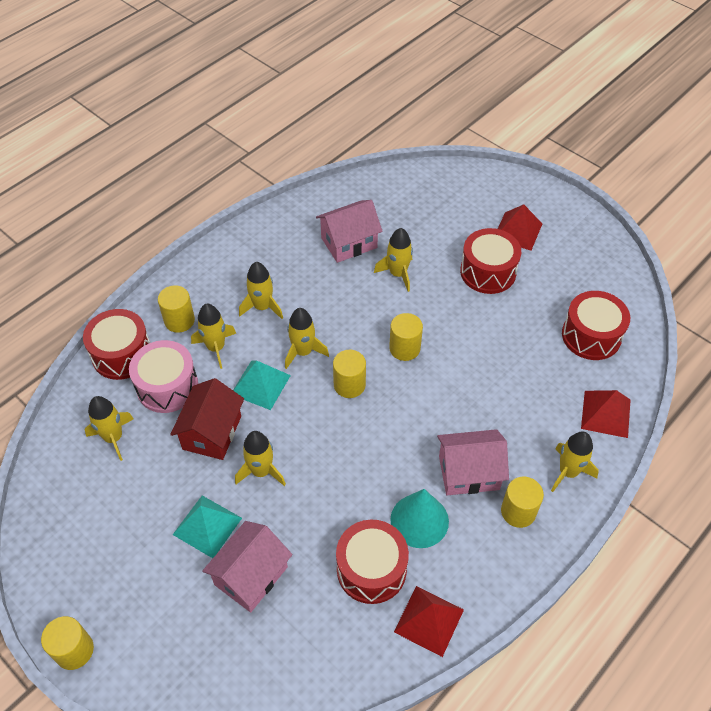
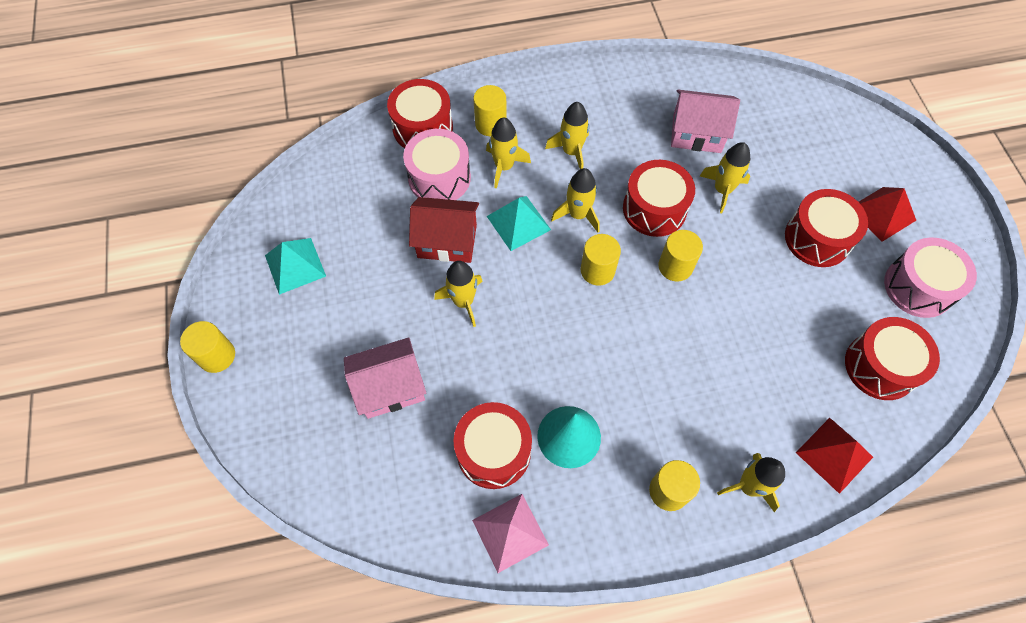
camera: 35 degrees right, 10 degrees up
yellow rocket [85,396,134,461] -> none
red house [170,378,244,460] -> red house turned 45 degrees clockwise [409,197,479,263]
turquoise pyramid [173,496,242,558] -> turquoise pyramid moved to [265,238,326,295]
red pyramid [394,586,464,657] -> pink pyramid [472,494,549,573]
pink house [437,429,509,495] -> none
none -> red drum [623,160,695,237]
none -> pink drum [884,237,977,318]

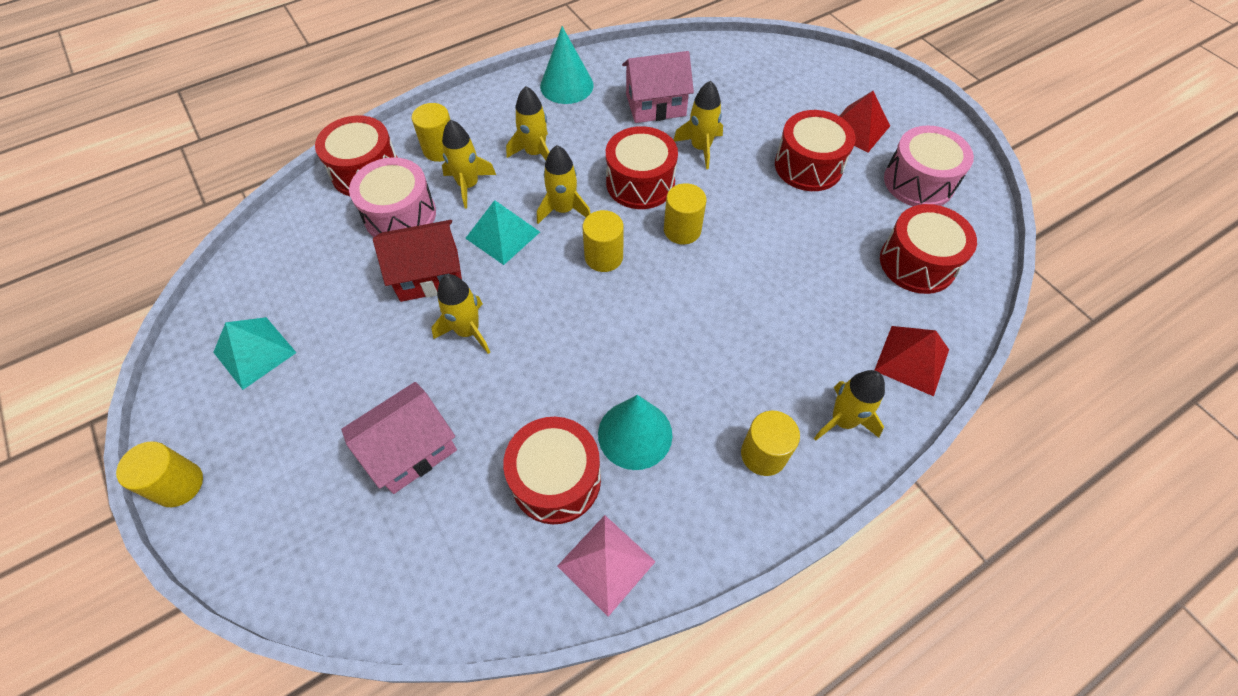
camera: 20 degrees left, 5 degrees down
none -> turquoise cone [540,26,594,104]

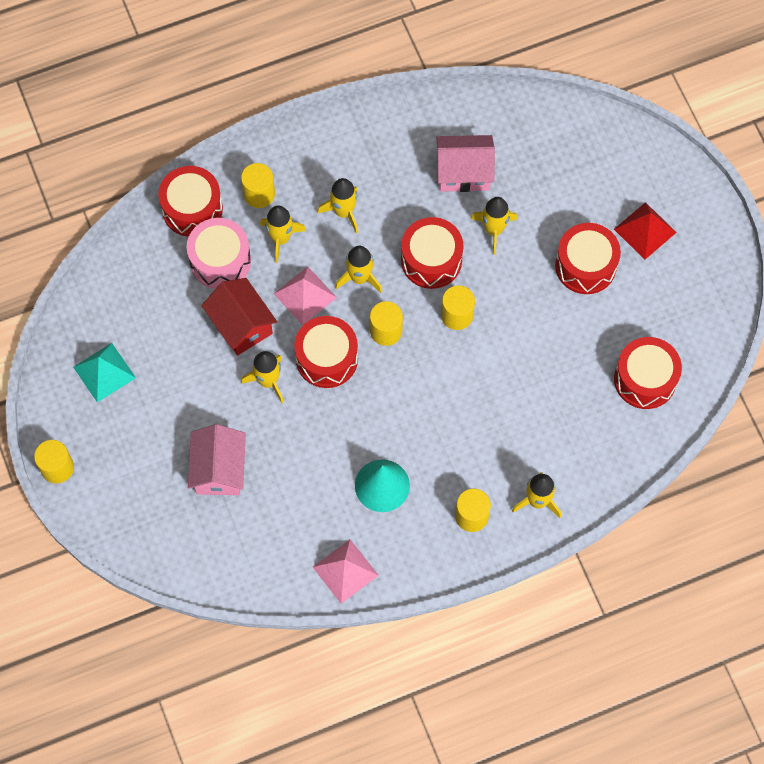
camera: 10 degrees right, 10 degrees up
pink house [341,382,457,494] -> pink house turned 60 degrees counterclockwise [188,424,246,495]
red house [373,220,462,302] -> red house turned 60 degrees clockwise [201,278,277,355]
turquoise pyramid [465,200,540,265] -> pink pyramid [274,267,337,325]
red drum [503,417,601,524] -> red drum moved to [294,316,358,388]
turquoise cone [540,26,594,104] -> none
red pyramid [875,326,949,396] -> none
pink drum [884,125,974,206] -> none

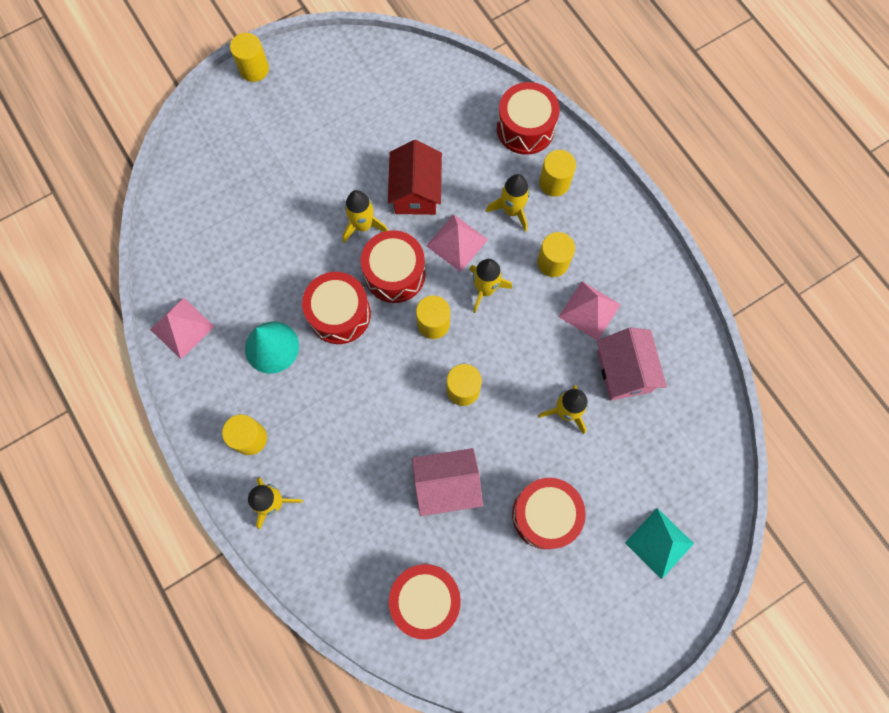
camera: 80 degrees right, 5 degrees up
turquoise pyramid [73,343,136,402] -> turquoise pyramid moved to [625,508,694,579]
pink drum [187,218,251,289] -> none
pink house [188,424,246,495] -> pink house moved to [412,448,483,516]
red house [201,278,277,355] -> red house turned 45 degrees counterclockwise [388,140,442,215]
yellow rocket [318,178,358,234] -> yellow cylinder [537,232,575,277]
red drum [401,217,464,289] -> red drum moved to [302,272,371,344]
red pyramid [614,202,677,259] -> none
none -> pink pyramid [559,282,621,340]

